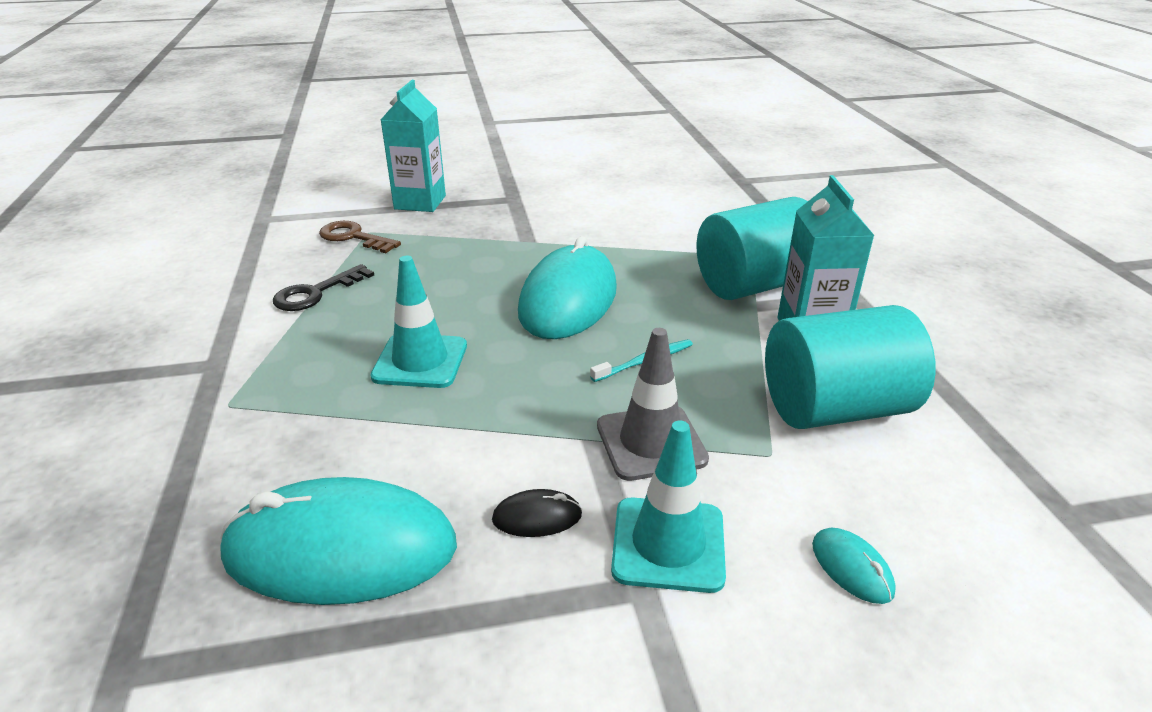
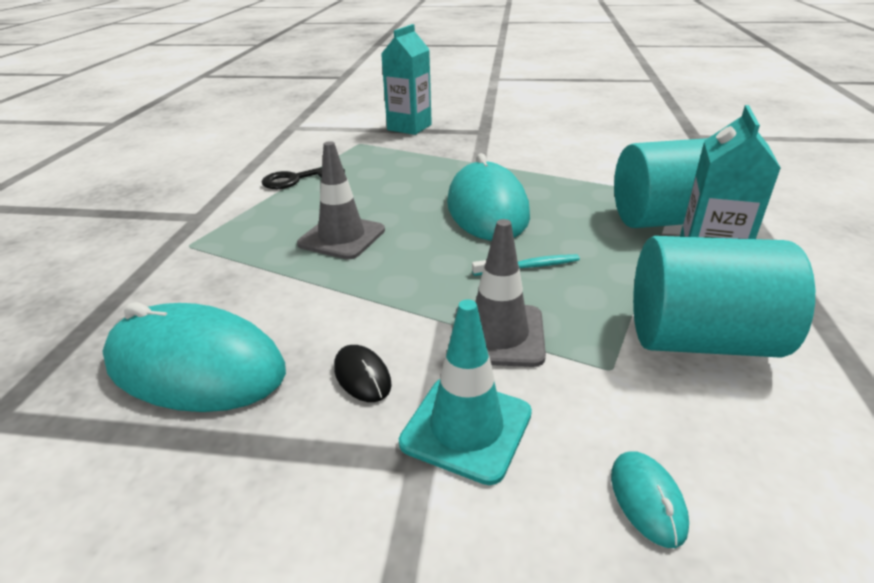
camera: 20 degrees right, 0 degrees up
brown key [319,221,401,253] -> none
turquoise traffic cone [370,256,467,388] -> grey traffic cone [297,141,385,259]
black mouse [492,489,582,537] -> black mouse turned 45 degrees clockwise [334,345,392,402]
turquoise mouse [518,236,617,339] -> turquoise mouse turned 45 degrees counterclockwise [447,153,530,241]

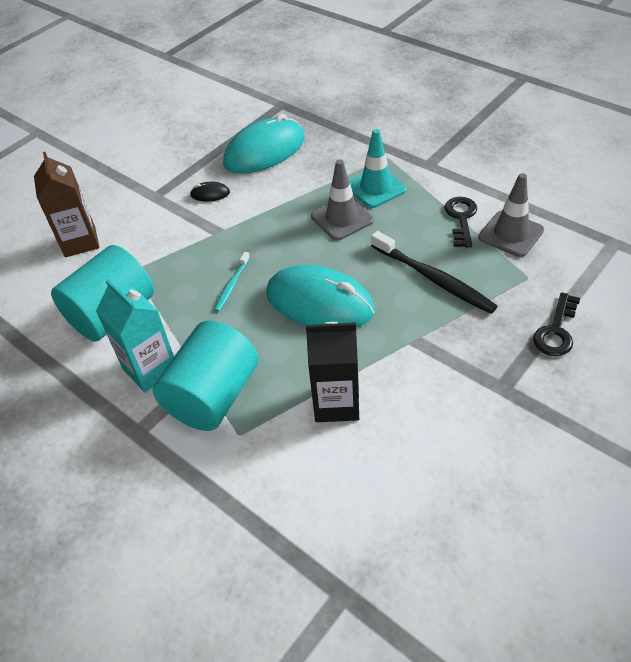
camera: 125 degrees right, 15 degrees up
turquoise carton [381,24,432,135] -> black key [533,292,580,356]
turquoise traffic cone [399,300,532,485] -> turquoise traffic cone moved to [349,129,407,208]
grey traffic cone [455,219,546,367] -> grey traffic cone moved to [478,173,544,257]
turquoise mouse [611,451,689,548] -> brown carton [34,152,100,258]
none -> black carton [306,322,359,422]
none -> black toothbrush [371,231,498,314]

